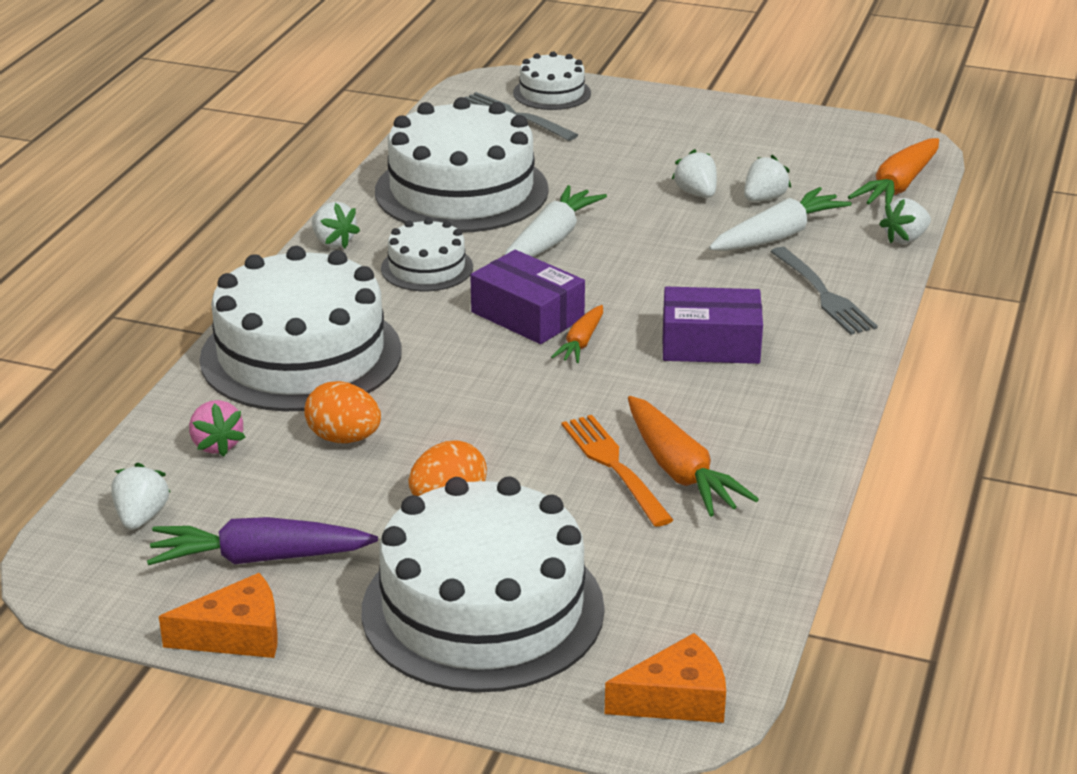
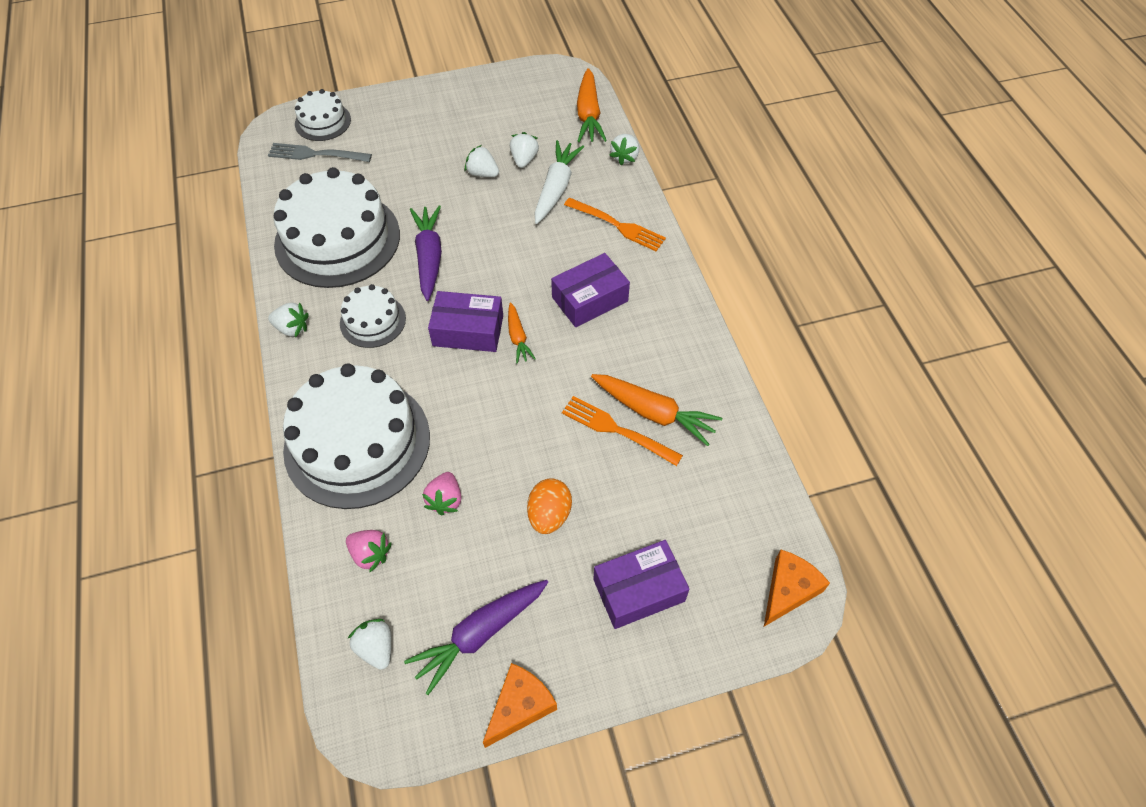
camera: 35 degrees left, 25 degrees up
orange egg [304,381,381,443] -> pink strawberry [422,472,461,516]
white cake [362,476,605,693] -> purple box [593,540,689,629]
white carrot [505,185,607,257] -> purple carrot [410,205,442,301]
grey fork [770,247,878,335] -> orange fork [564,197,666,251]

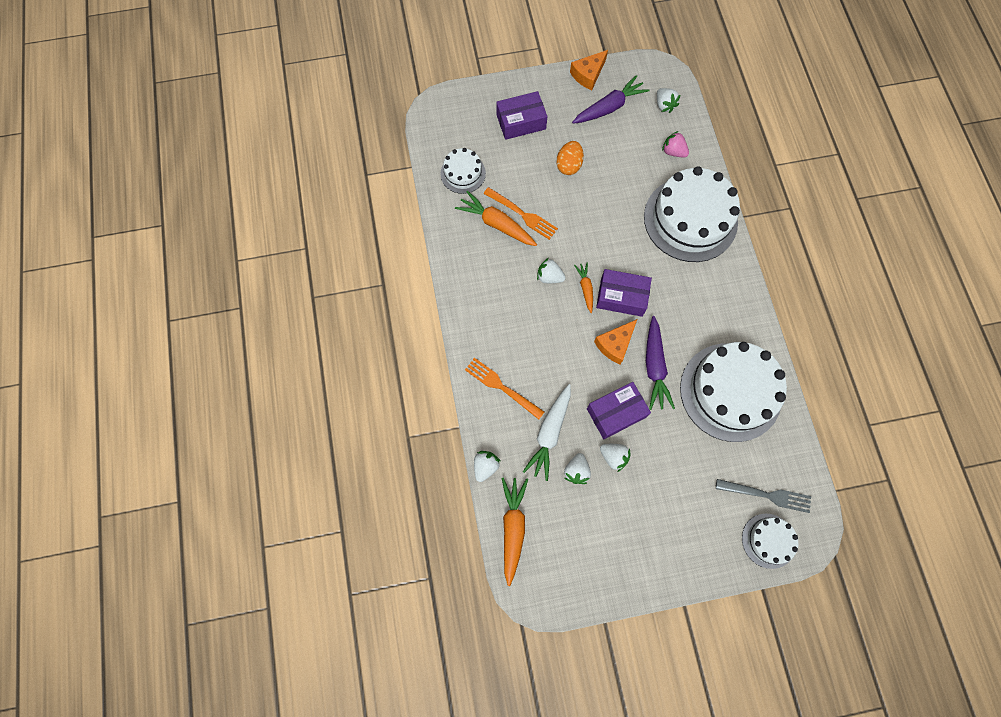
camera: 175 degrees left, 15 degrees up
white strawberry [268,303,309,337] -> white strawberry moved to [537,258,566,283]
white cake [340,284,406,348] -> white cake moved to [440,148,486,194]
pink strawberry [422,472,461,516] -> none
purple box [551,253,630,327] -> purple box moved to [587,382,651,439]
orange cheese [764,550,830,627] -> orange cheese moved to [594,319,637,364]

